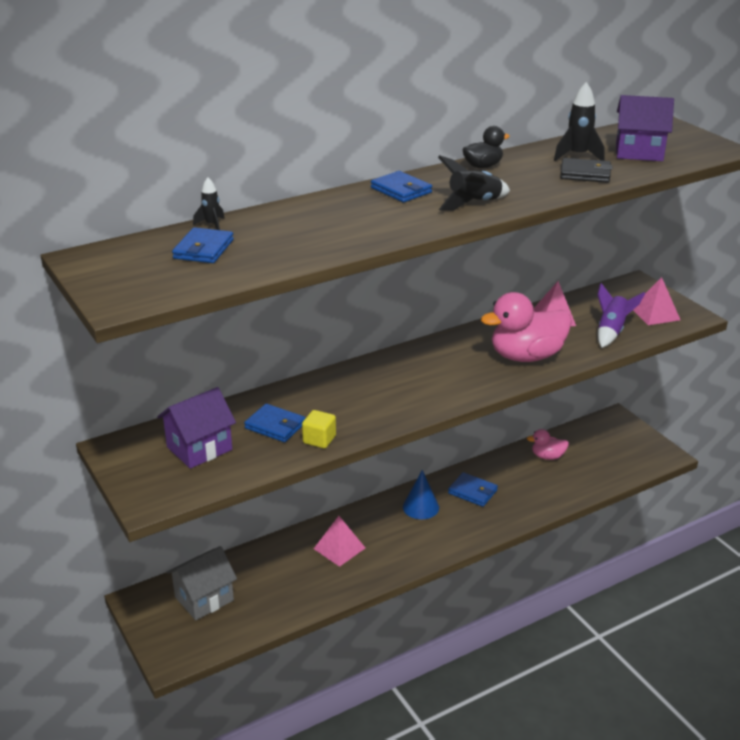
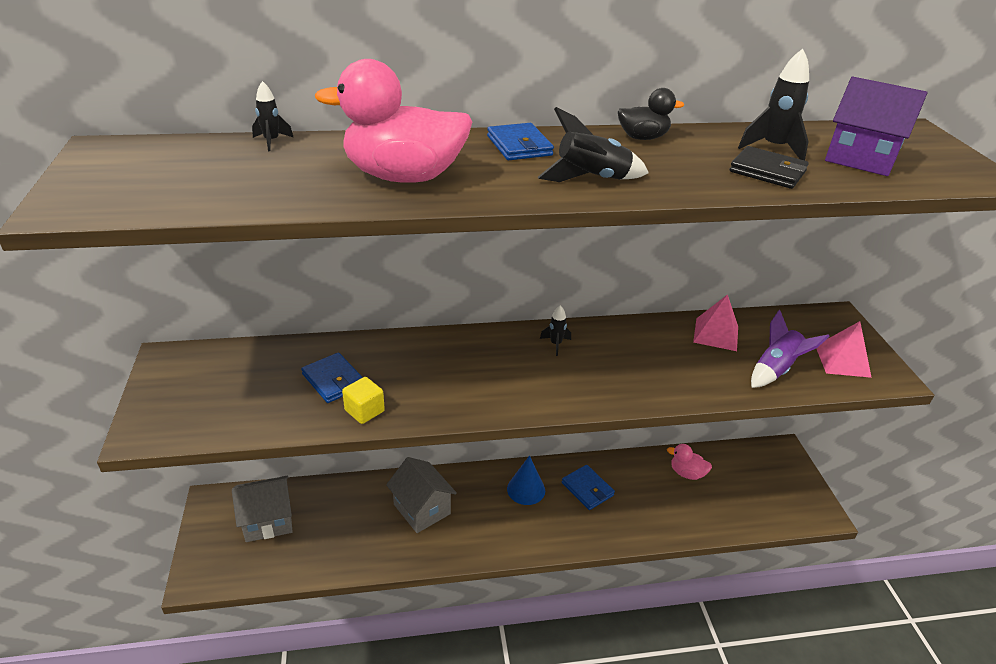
camera: 20 degrees right, 5 degrees up
purple house [157,387,236,469] -> none
blue wallet [172,227,234,263] -> none
pink pyramid [314,516,365,567] -> grey house [386,457,457,533]
pink duck [481,292,572,362] -> pink duck moved to [315,59,472,183]
none -> black rocket [540,305,571,356]

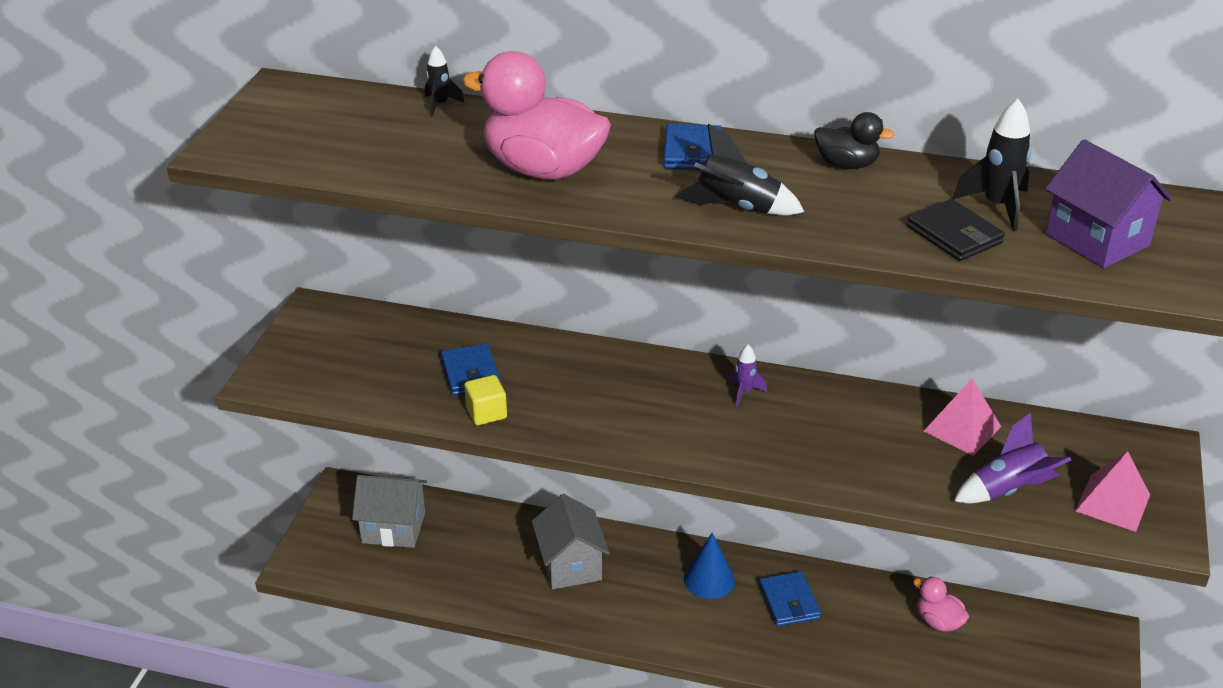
camera: 25 degrees right, 0 degrees up
black rocket [540,305,571,356] -> purple rocket [729,345,767,407]

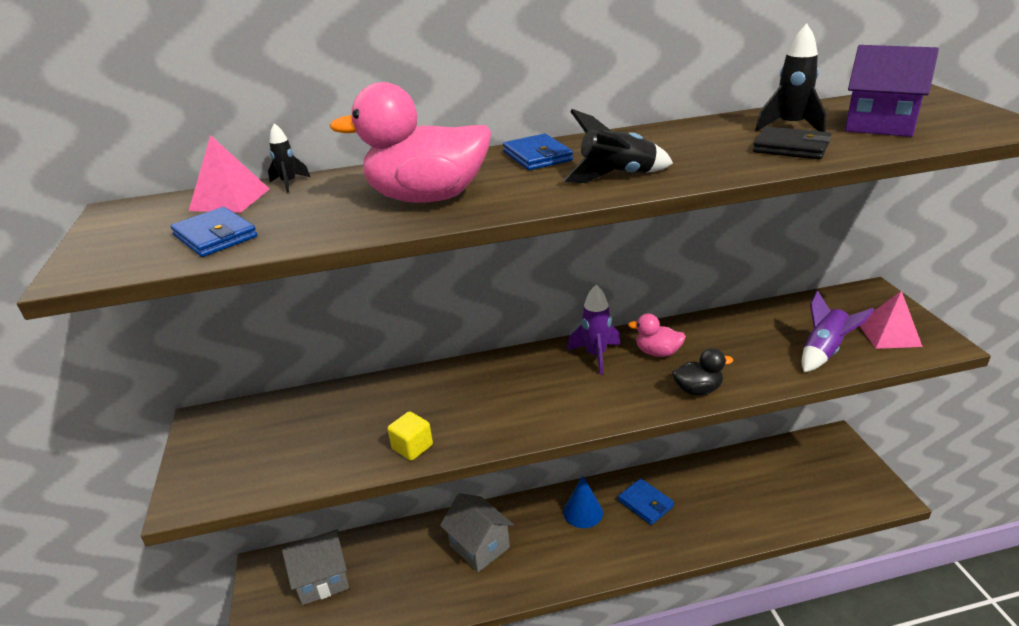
camera: 25 degrees left, 5 degrees down
blue wallet [441,343,501,396] -> blue wallet moved to [170,207,257,257]
purple rocket [729,345,767,407] -> purple rocket [567,285,621,375], size x1.68
black duck [814,112,895,169] -> black duck moved to [672,348,733,395]
pink duck [913,576,969,632] -> pink duck moved to [628,313,686,357]
pink pyramid [923,379,1001,456] -> pink pyramid moved to [189,135,269,213]

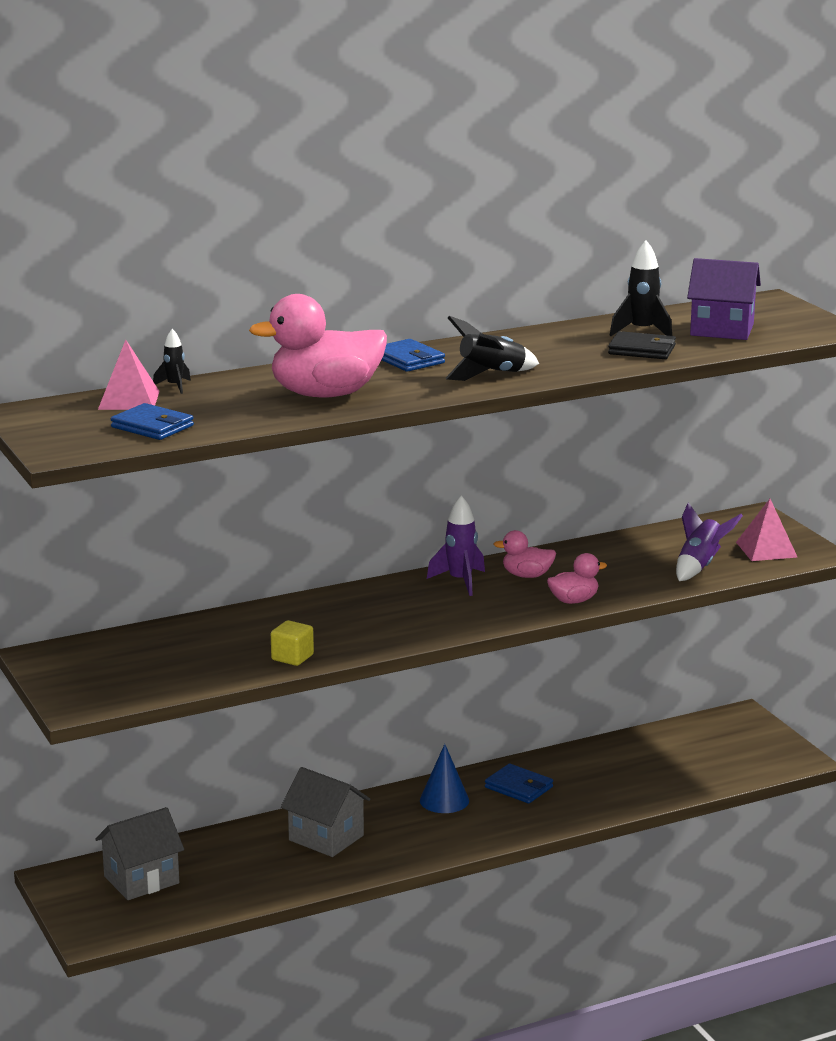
camera: 15 degrees left, 10 degrees down
black duck [672,348,733,395] -> pink duck [547,553,607,604]

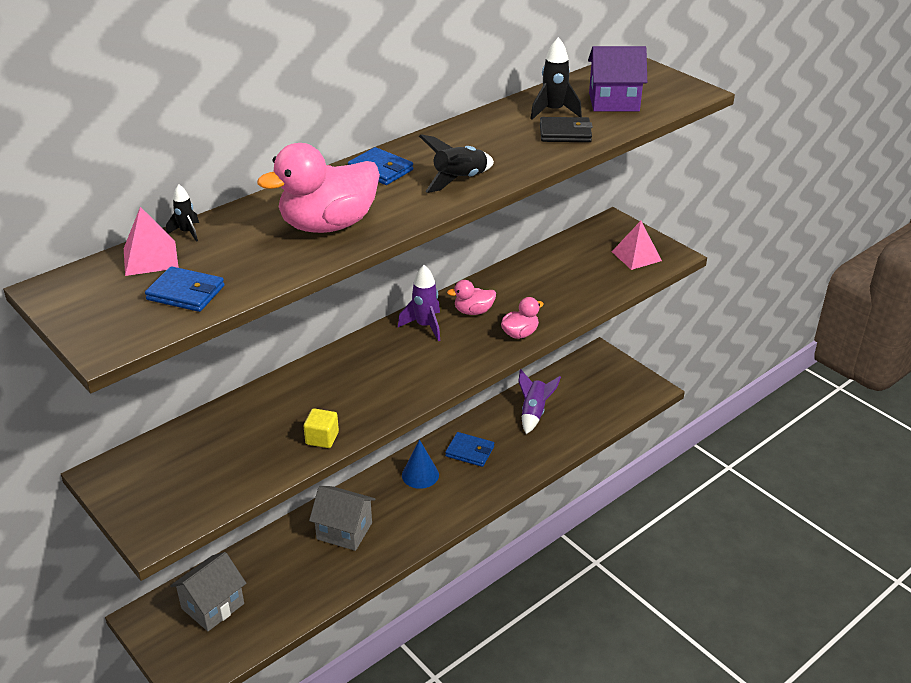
camera: 15 degrees left, 15 degrees up
purple rocket [676,502,743,581] -> purple rocket moved to [518,369,561,434]

